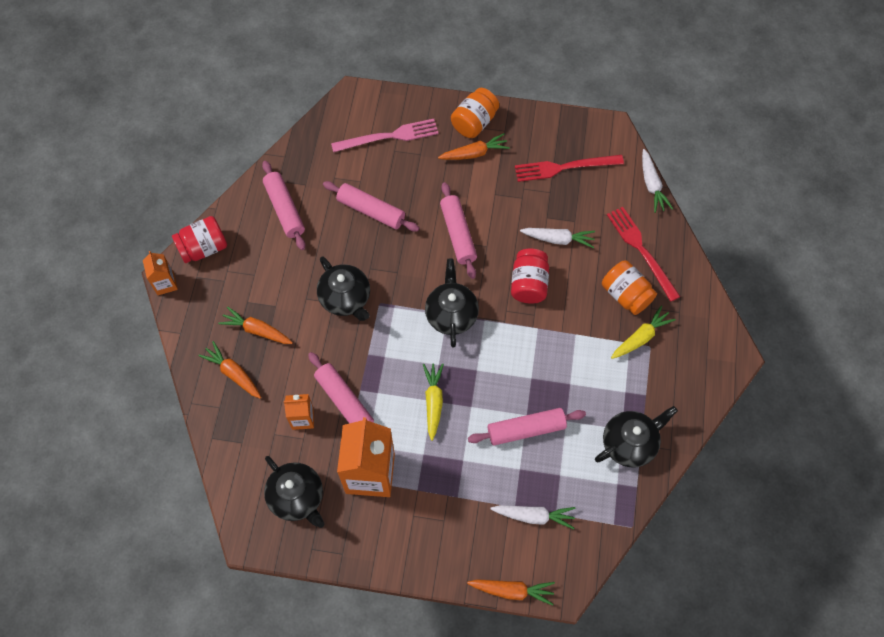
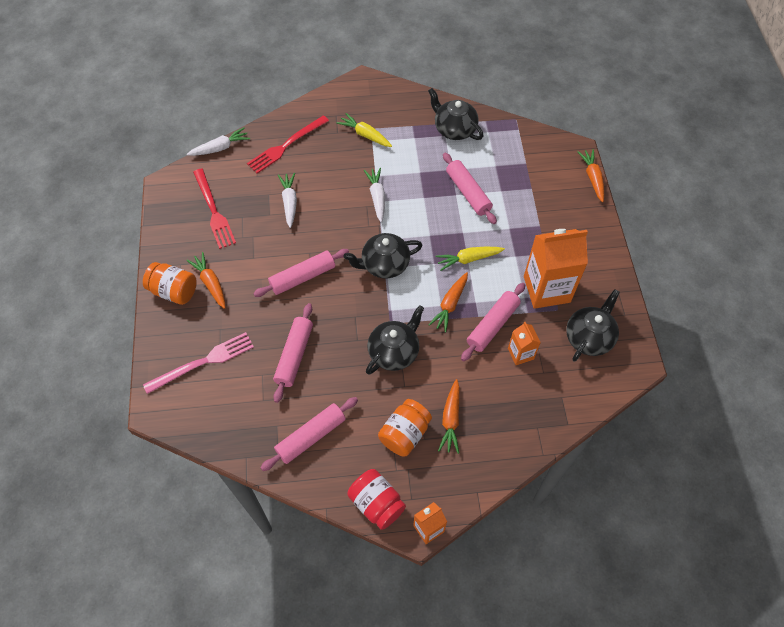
camera: 105 degrees left, 5 degrees down
orange carrot [198,341,261,399] -> orange carrot moved to [428,272,468,332]
pink fork [331,119,439,152] -> pink fork turned 90 degrees clockwise [143,332,254,394]
white carrot [490,505,575,529] -> white carrot moved to [364,168,385,222]
red jar [511,249,549,304] -> none
orange jar [602,260,657,315] -> orange jar moved to [378,399,432,457]

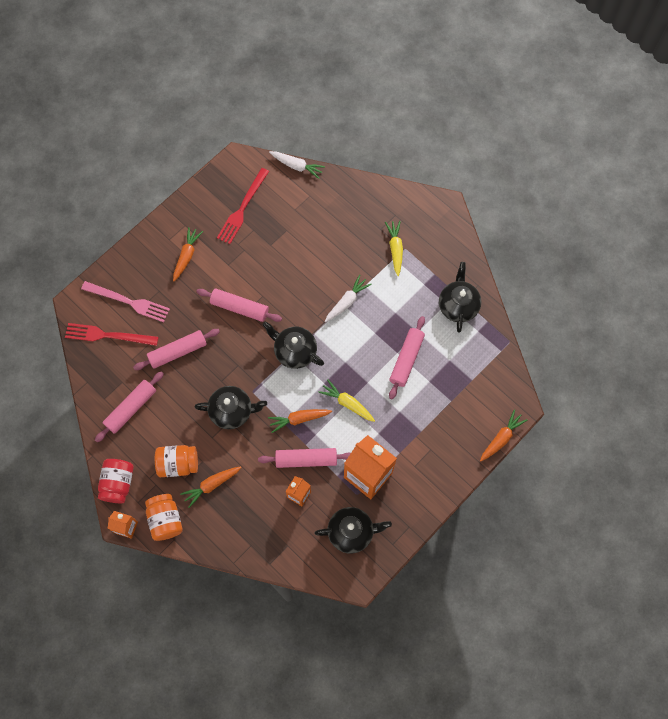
camera: 50 degrees right, 10 degrees up
orange jar [143,262,197,305] -> orange jar moved to [145,494,183,541]
red fork [247,115,329,174] -> red fork moved to [65,323,158,346]
pink rolling pin [261,397,358,471] -> pink rolling pin turned 60 degrees counterclockwise [95,371,164,442]
white carrot [278,173,297,228] -> none

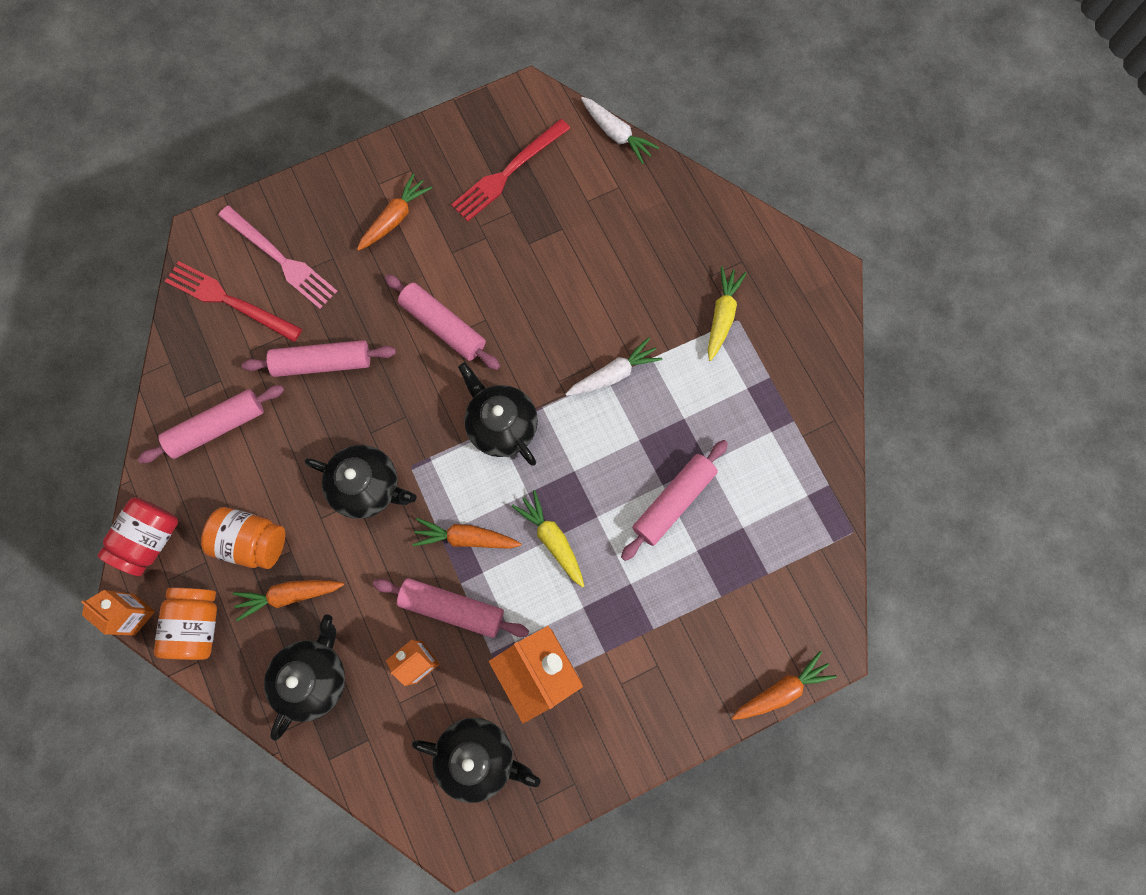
camera: 20 degrees right, 5 degrees up
black teapot [439,262,481,333] -> black teapot moved to [264,615,345,741]

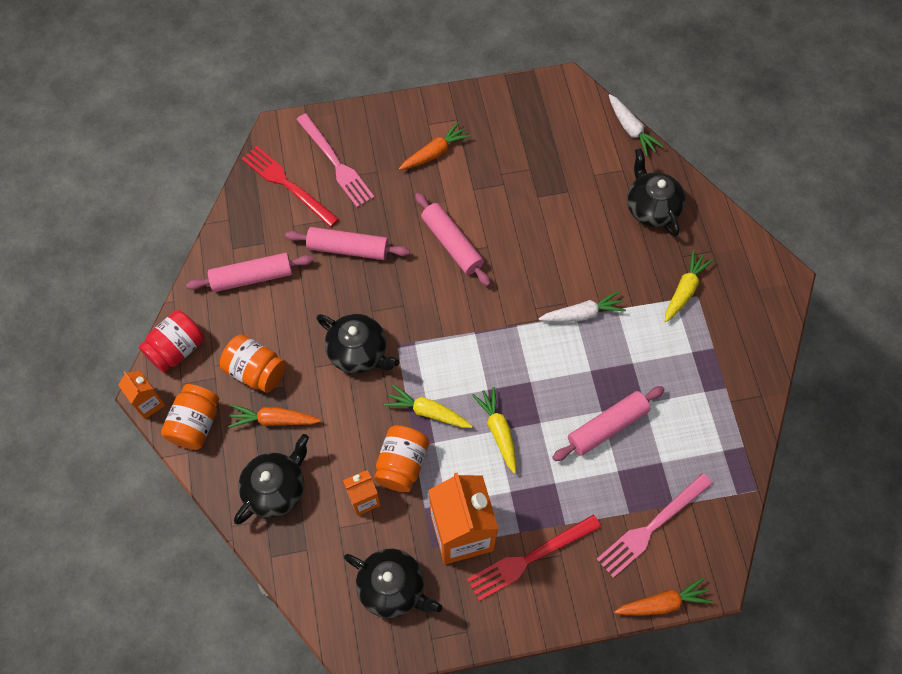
camera: 15 degrees right, 10 degrees down
pink rolling pin [373,578,529,638] -> orange jar [374,425,429,492]
orange carrot [412,518,522,549] -> yellow carrot [384,385,473,428]
red fork [451,119,570,222] -> red fork moved to [467,514,601,601]
black teapot [458,363,538,465] -> black teapot moved to [627,148,686,237]
none -> pink fork [597,473,713,578]

